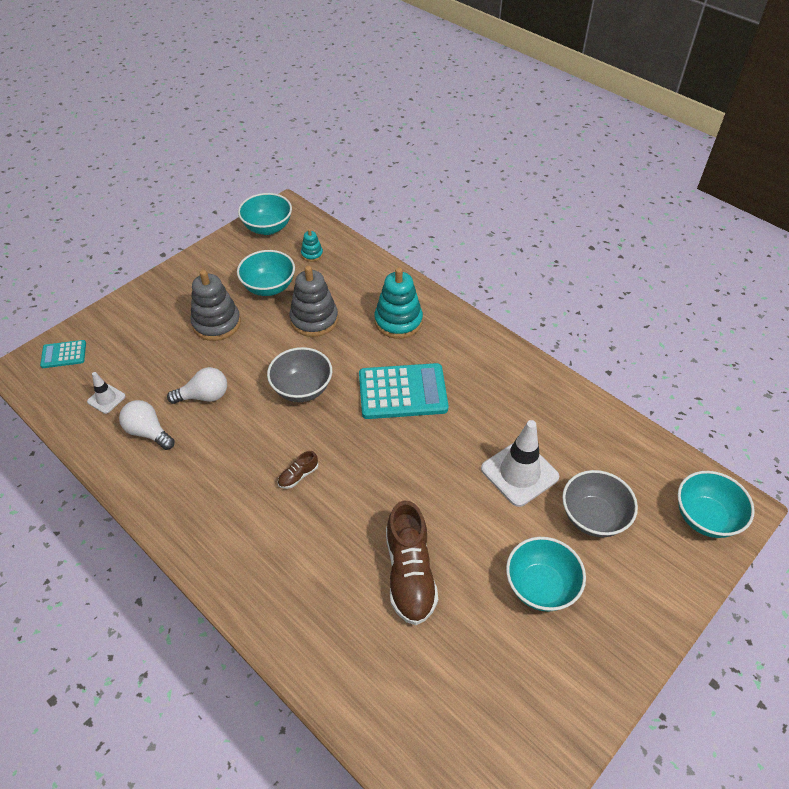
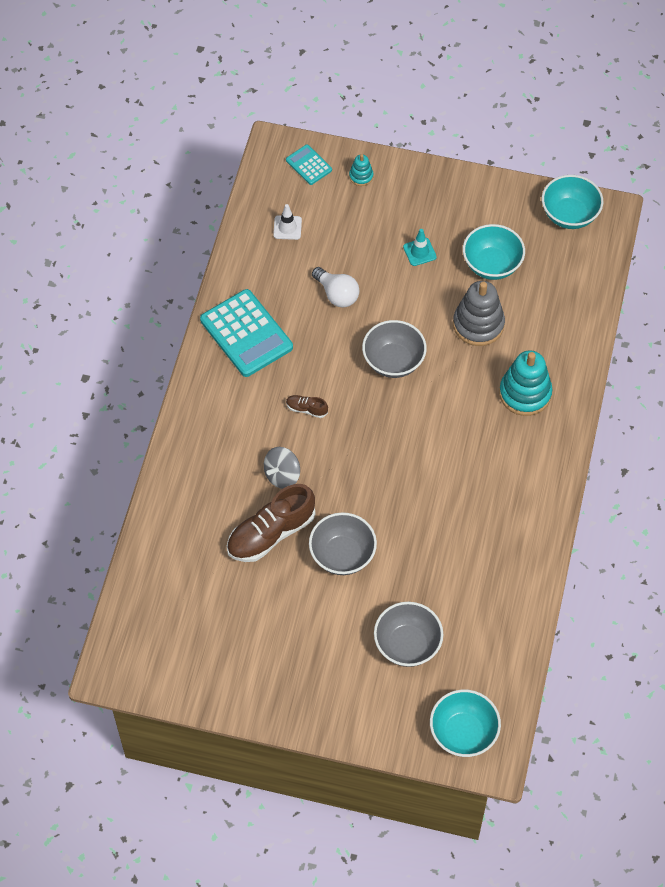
camera: 60 degrees right, 10 degrees up
white light bulb [119,400,175,450] -> none
grey stacking toy [191,270,241,341] -> turquoise traffic cone [403,229,437,266]
turquoise stacking toy [301,229,323,262] -> turquoise stacking toy moved to [349,154,373,186]
turquoise calculator [359,363,448,419] -> turquoise calculator moved to [200,289,293,377]
white traffic cone [481,420,559,507] -> none
turquoise bowl [506,537,586,612] -> none
none -> grey spinning top [264,447,300,489]
none -> grey bowl [309,512,377,575]

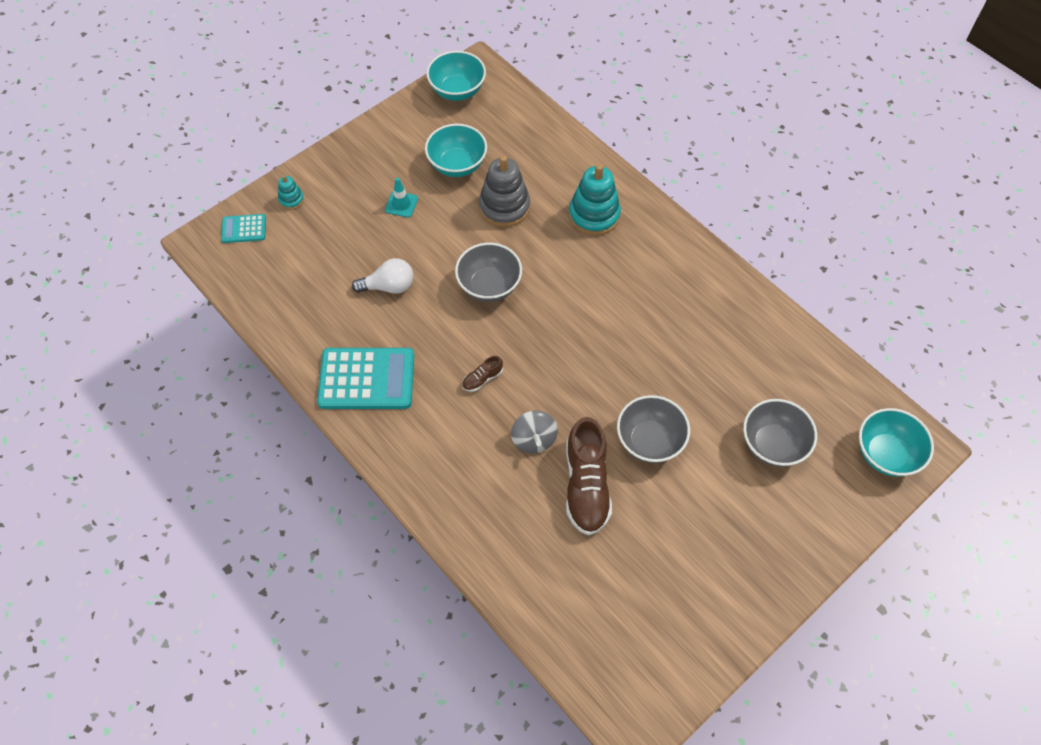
camera: 55 degrees left, 0 degrees up
white traffic cone [273,204,302,240] -> none

